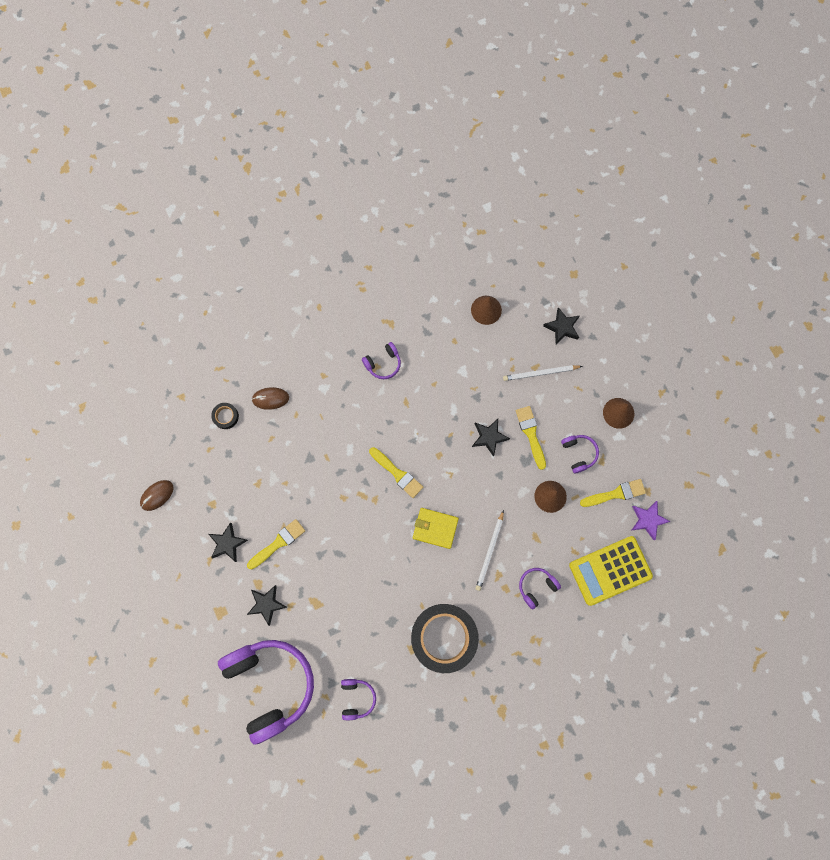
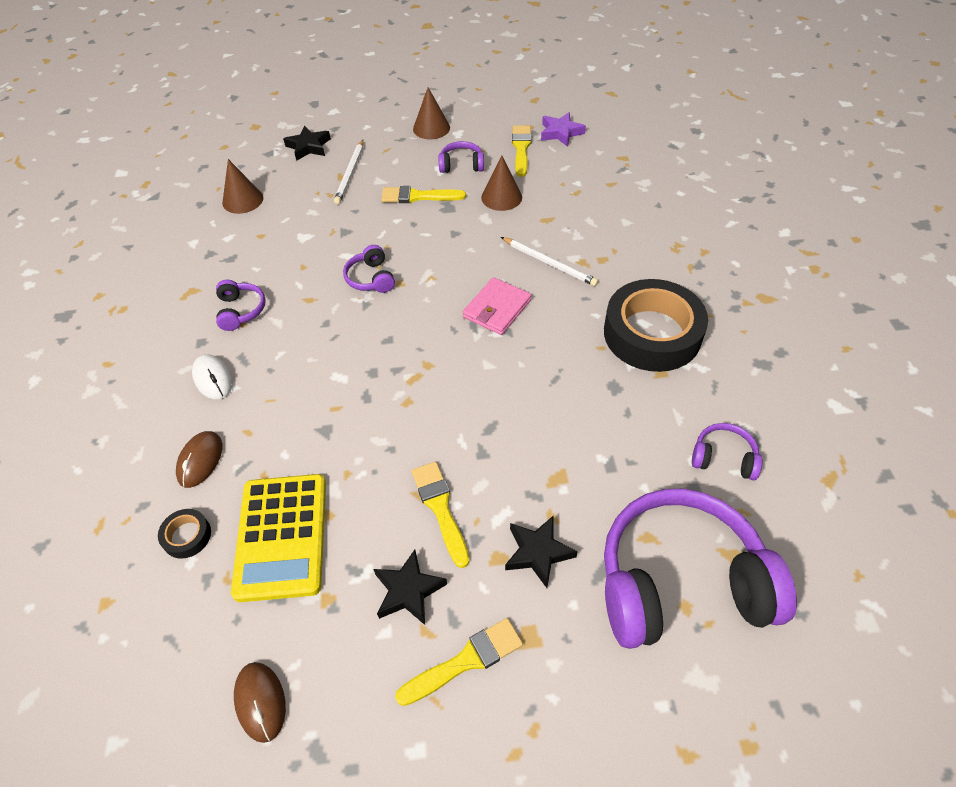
camera: 70 degrees left, 25 degrees down
yellow brush [369,447,423,498] -> yellow brush moved to [395,618,523,706]
yellow wallet [413,508,459,549] -> pink wallet [463,277,531,335]
black star [472,419,510,457] -> none
purple headphones [519,568,561,610] -> purple headphones moved to [343,245,395,293]
yellow calculator [569,536,653,606] -> yellow calculator moved to [231,474,326,602]
none -> white mouse [192,354,233,399]

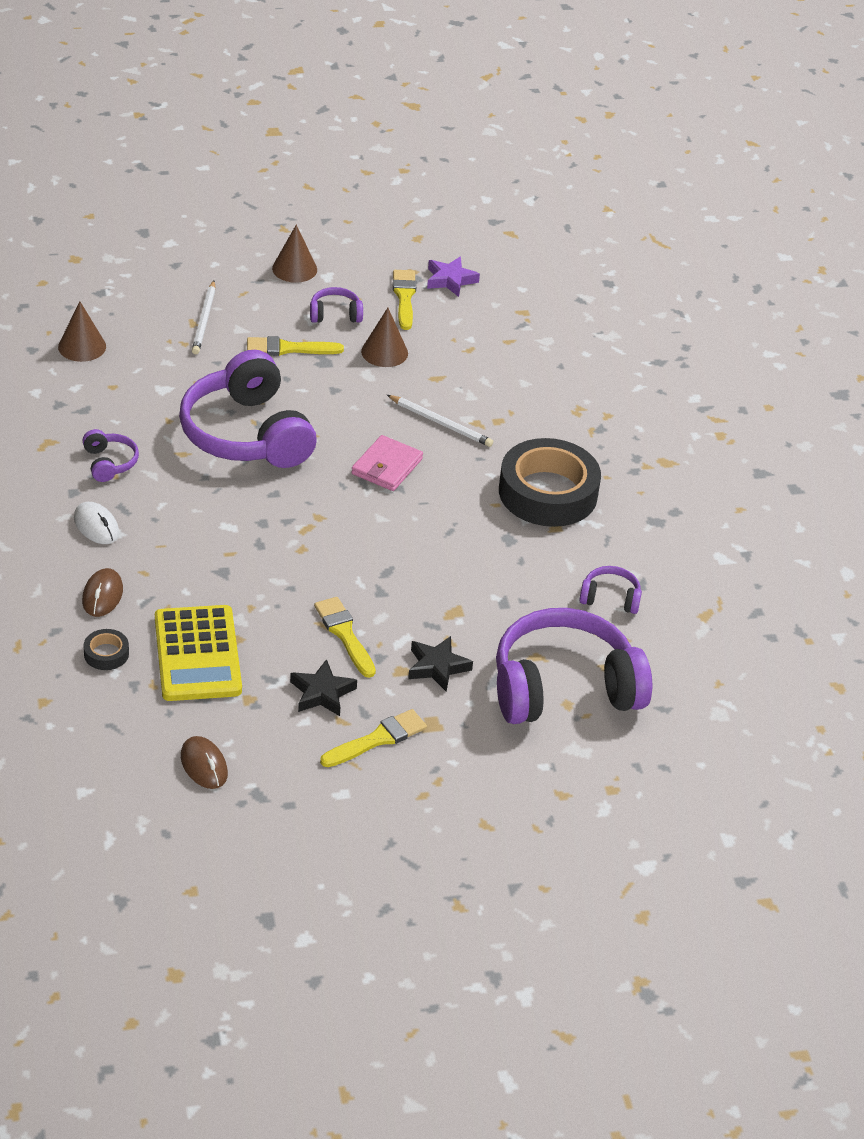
camera: 10 degrees left, 10 degrees down
black star [283,126,331,161] -> none
purple headphones [343,245,395,293] -> purple headphones [179,350,317,468], size x2.35

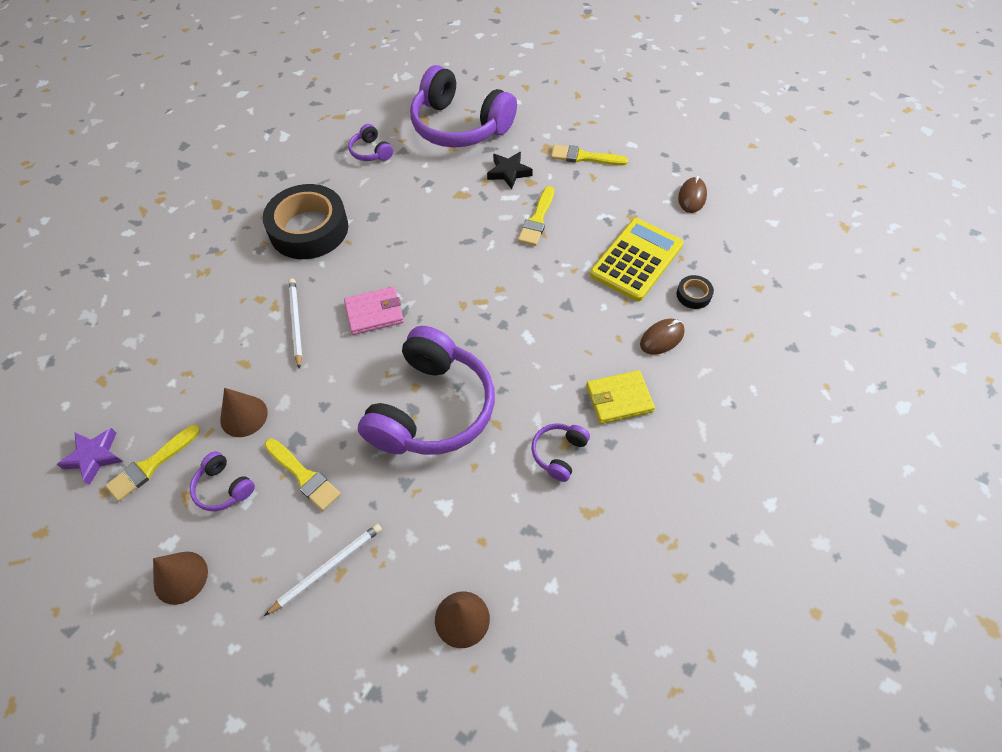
camera: 130 degrees left, 15 degrees up
white mouse [74,502,119,544] -> yellow wallet [586,370,655,424]
black star [290,659,357,716] -> none

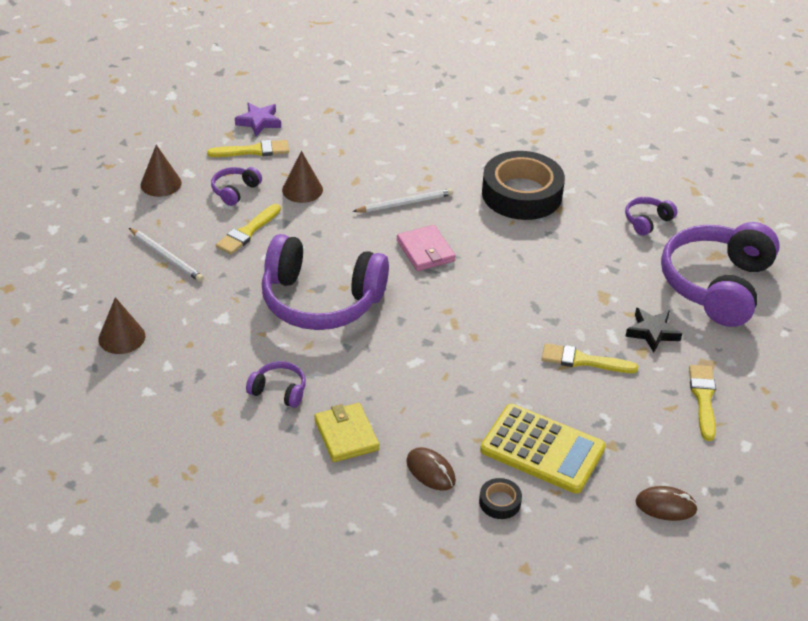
camera: 80 degrees right, 15 degrees down
yellow brush [105,425,200,501] -> yellow brush turned 135 degrees clockwise [207,140,289,157]

